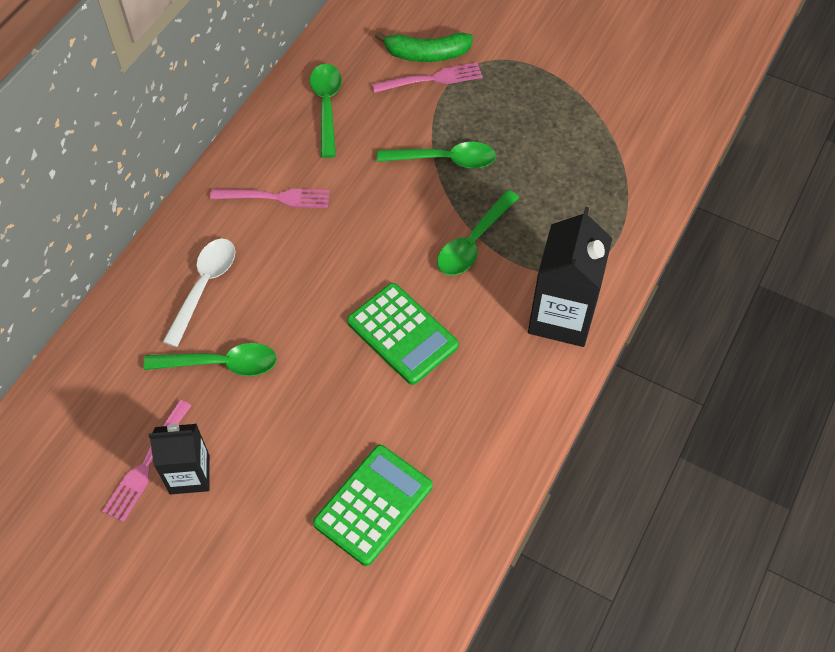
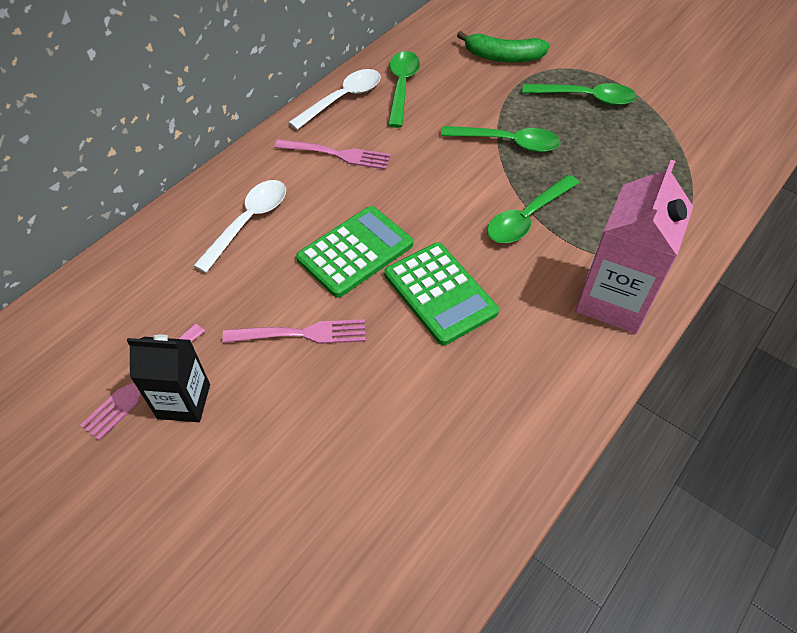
camera: 10 degrees right, 5 degrees down
green spoon [143,343,277,376] -> green spoon moved to [522,83,637,105]
green calculator [313,445,433,566] -> green calculator moved to [296,206,413,298]
pink fork [372,62,483,93] -> pink fork moved to [222,319,366,344]
black carton [528,207,612,347] -> pink carton [575,160,693,334]
none -> white spoon [288,69,381,130]

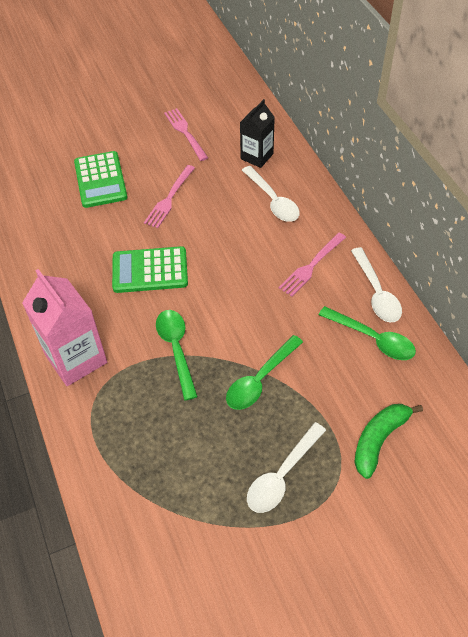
camera: 120 degrees right, 0 degrees up
black carton [127,334,210,422] -> black carton moved to [240,99,275,168]
green calculator [296,206,413,298] -> green calculator moved to [74,151,128,208]
green spoon [522,83,637,105] -> white spoon [247,422,326,513]

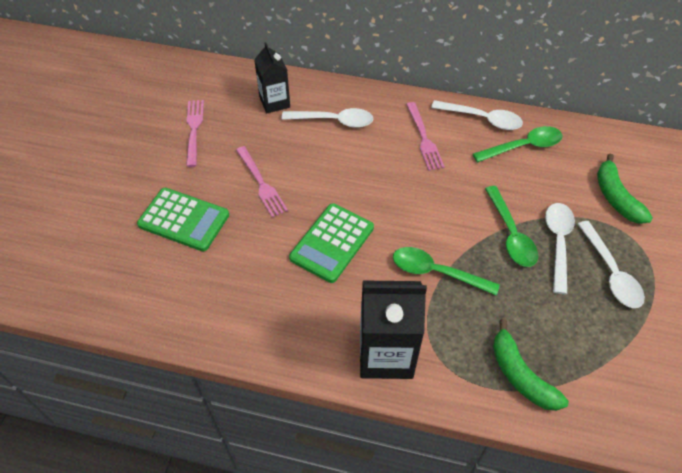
camera: 55 degrees left, 0 degrees up
pink carton [22,269,107,386] -> black carton [360,281,427,379]
pink fork [164,108,208,161] -> pink fork turned 75 degrees clockwise [186,100,204,167]
none -> green banana [493,319,569,411]
none -> white spoon [545,203,575,294]

